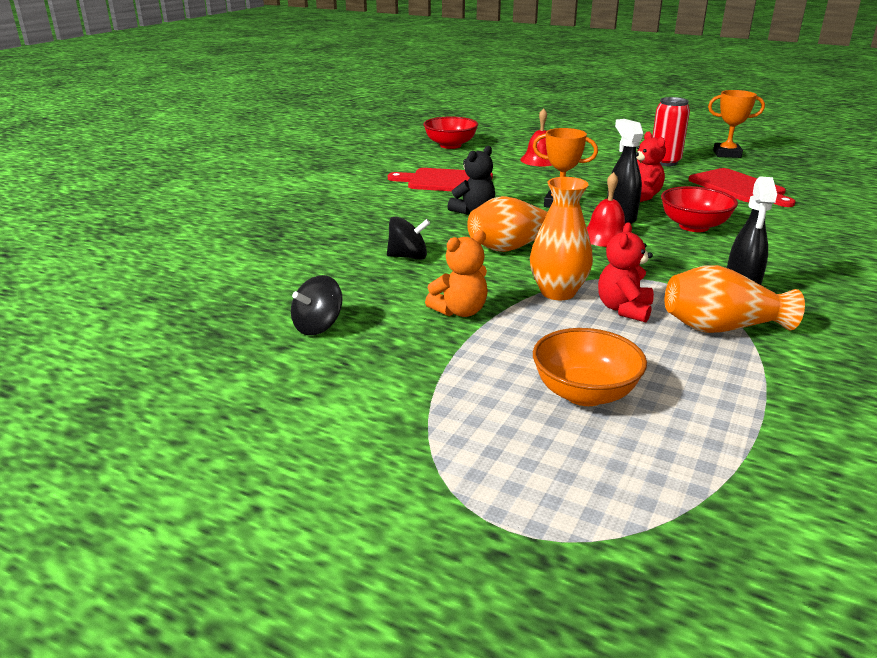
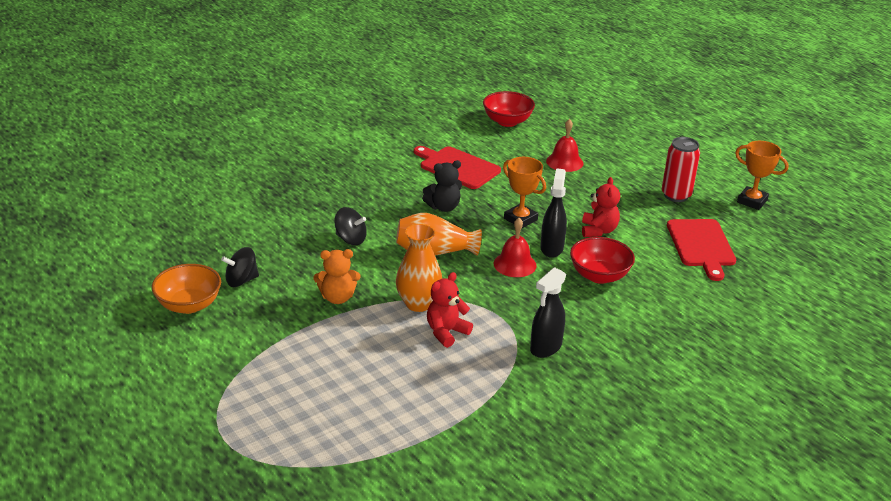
camera: 25 degrees right, 5 degrees up
orange bowl [533,328,647,406] -> orange bowl moved to [152,264,221,314]
orange vase [665,265,805,333] -> none

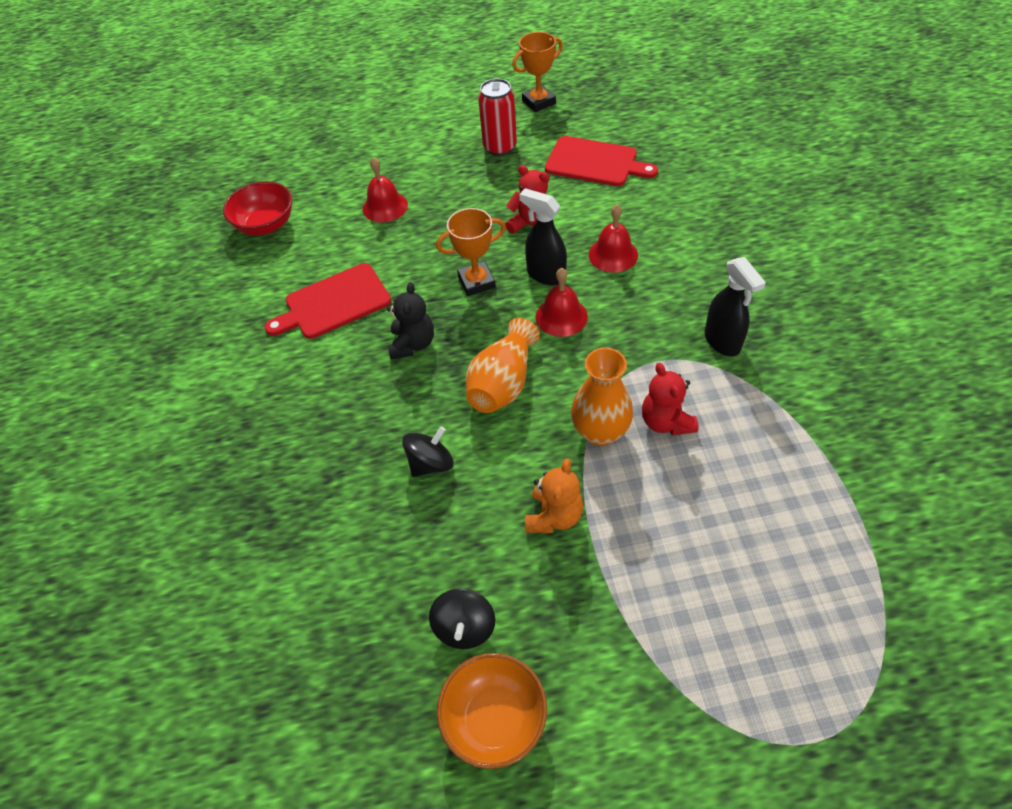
camera: 60 degrees left, 20 degrees up
red bowl [570,237,635,284] -> red bell [589,204,638,272]

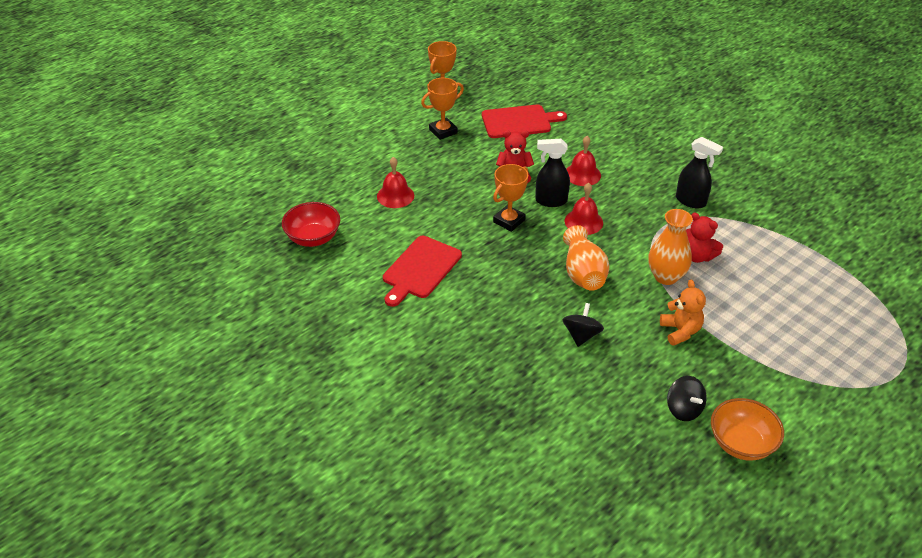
camera: 35 degrees left, 10 degrees down
black teddy bear [387,282,434,359] -> none
red can [478,78,517,156] -> orange trophy [421,78,464,140]

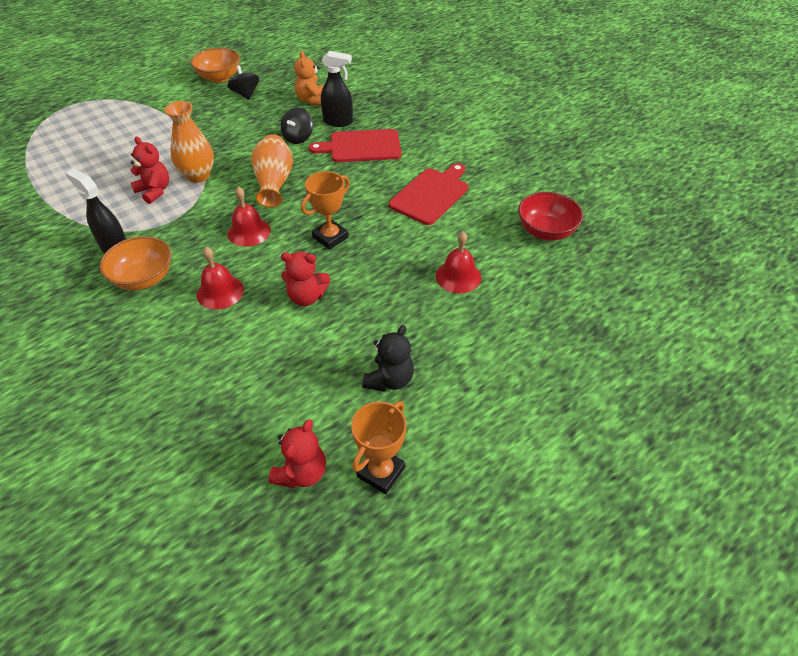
camera: 175 degrees left, 5 degrees up
orange trophy [421,78,464,140] -> black teddy bear [362,325,414,392]
red cutting board [482,105,567,138] -> red cutting board moved to [309,129,401,162]
black spray bottle [535,139,570,207] -> black spray bottle moved to [321,51,353,127]
orange teddy bear [660,280,706,346] -> orange teddy bear moved to [294,51,324,106]
none -> orange bowl [99,236,171,290]
none -> red teddy bear [268,419,326,488]

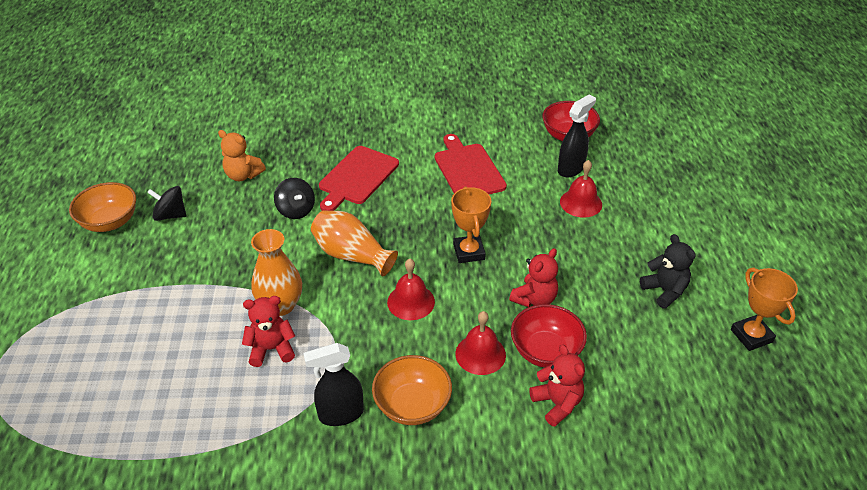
camera: 55 degrees left, 5 degrees down
red teddy bear [268,419,326,488] -> red teddy bear moved to [529,344,585,427]
black spray bottle [321,51,353,127] -> black spray bottle moved to [558,94,596,177]
none -> red bowl [511,304,587,368]

